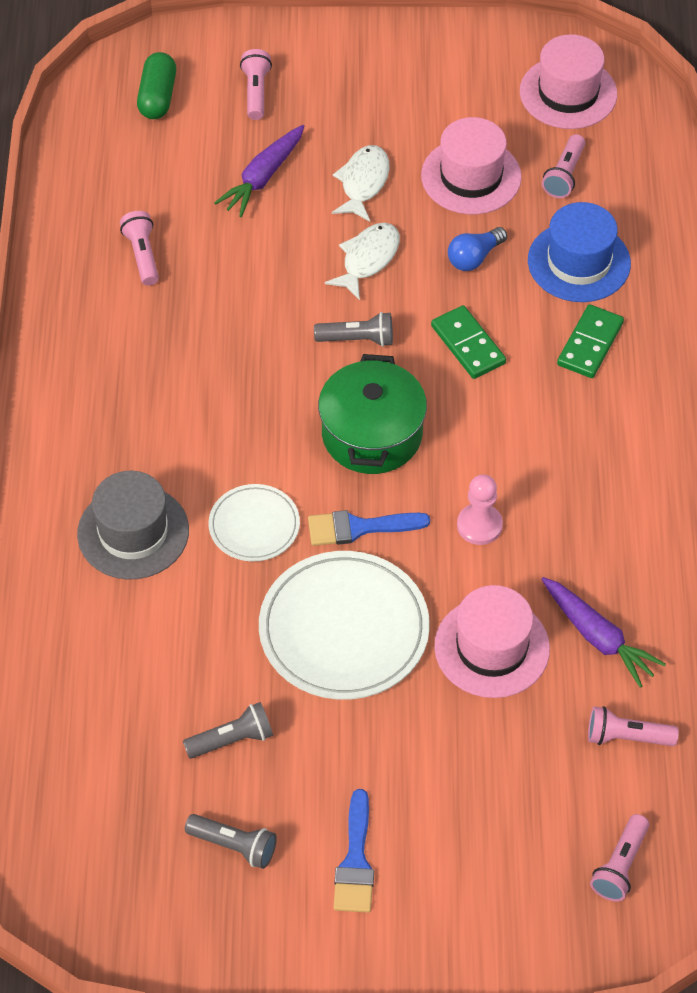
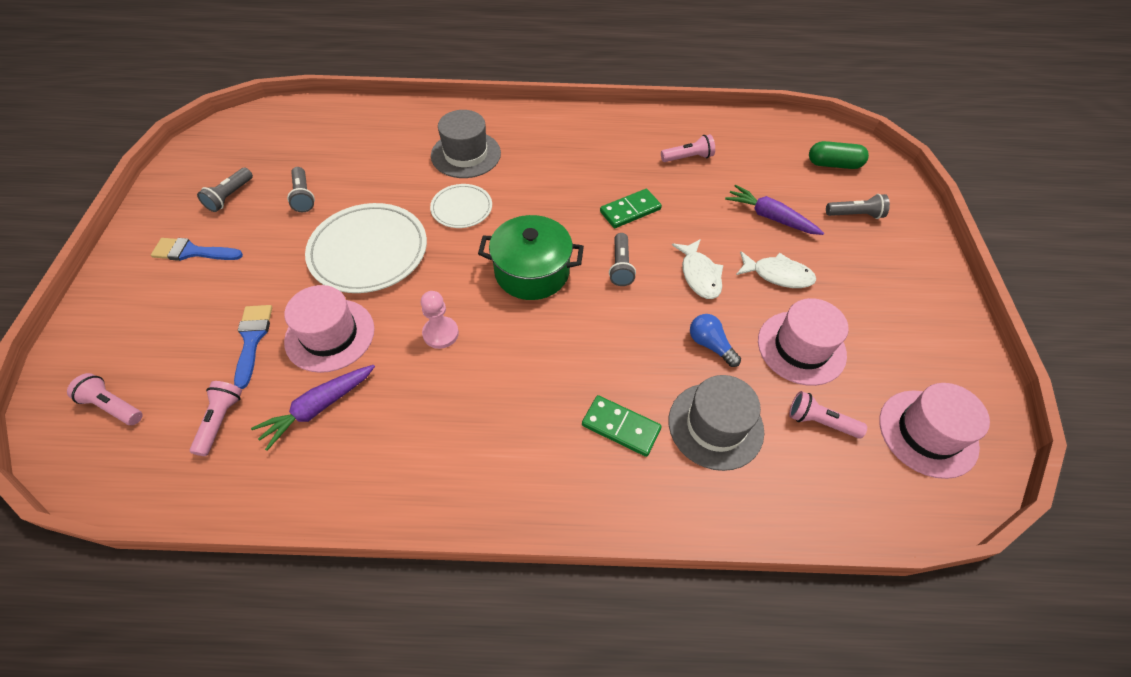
camera: 90 degrees right, 0 degrees up
pink flashlight [240,49,272,120] -> grey flashlight [826,194,890,219]
blue brush [308,510,430,546] -> blue brush moved to [234,305,272,389]
white fish [325,223,400,300] -> white fish turned 45 degrees clockwise [672,239,723,299]
green domino [431,305,506,379] -> green domino moved to [600,189,662,228]
blue hat [528,202,631,302] -> grey hat [669,375,764,471]

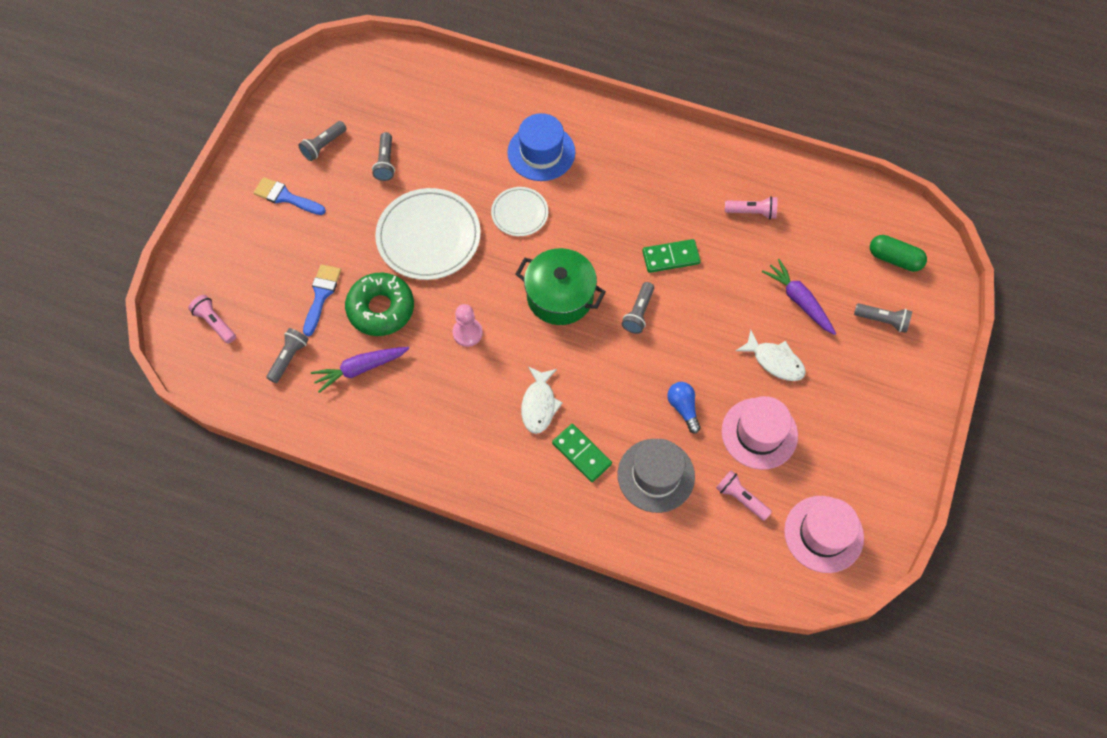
camera: 20 degrees right, 10 degrees up
pink flashlight [190,381,242,456] -> grey flashlight [266,328,309,383]
pink hat [284,285,375,373] -> green donut [345,272,414,336]
grey hat [431,110,501,178] -> blue hat [507,113,575,181]
white fish [672,239,723,299] -> white fish moved to [521,367,563,434]

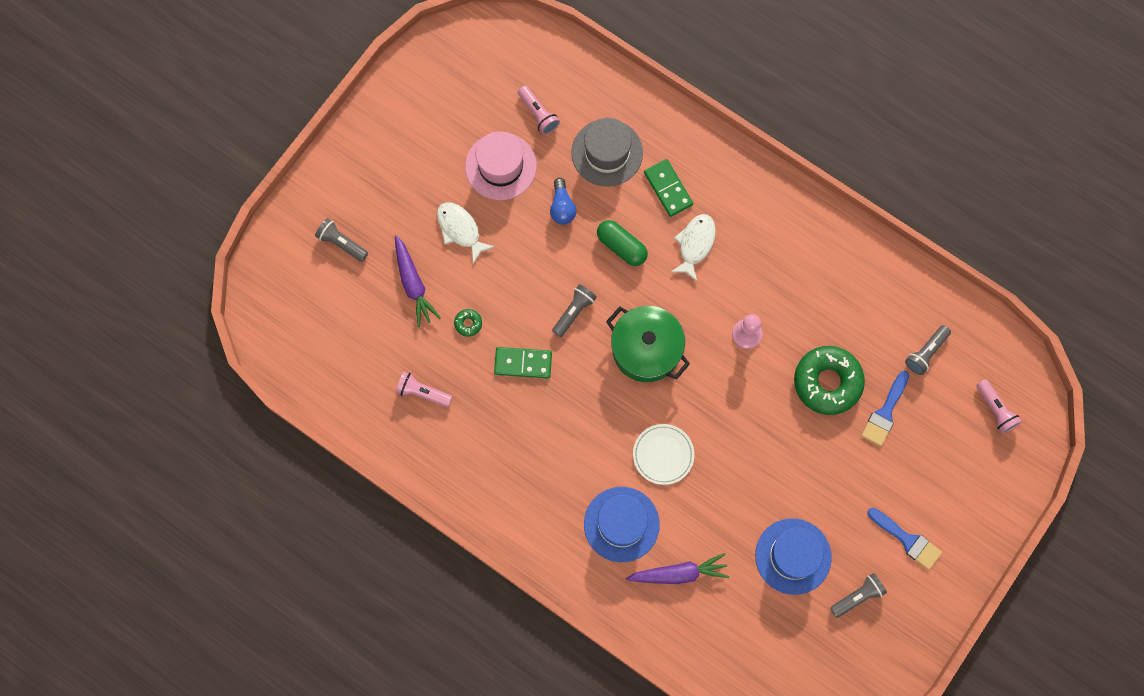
camera: 165 degrees left, 10 degrees up
purple carrot [311,347,409,393] -> purple carrot moved to [626,553,729,584]
grey flashlight [372,132,395,181] -> blue hat [755,518,832,595]
white plate [375,188,481,280] -> none
pink hat [784,496,864,573] -> none
green capsule [870,235,927,272] -> green capsule moved to [597,220,648,266]
none -> green donut [454,309,482,337]

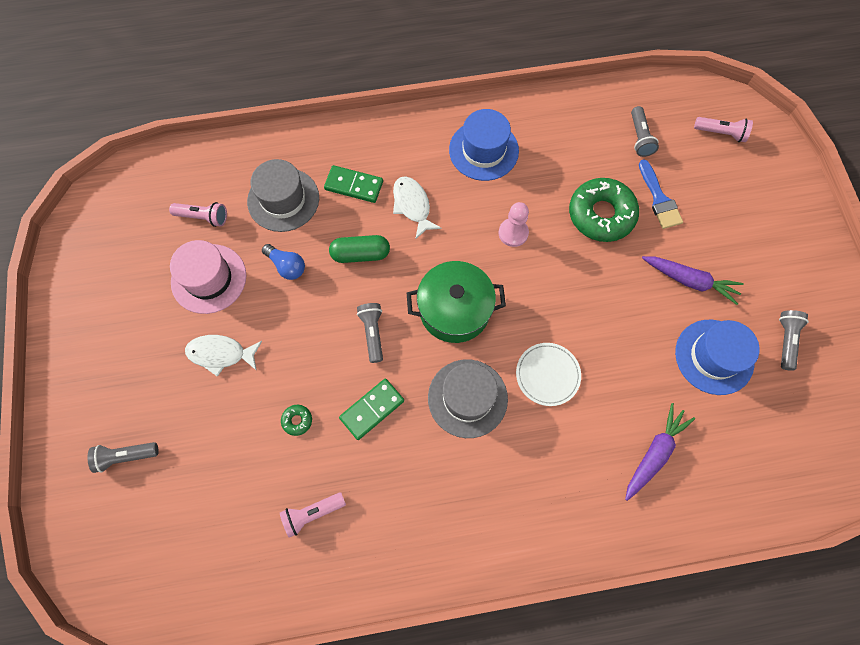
camera: 45 degrees left, 5 degrees down
purple carrot [395,235,441,327] -> purple carrot moved to [642,256,744,305]
blue hat [584,487,660,562] -> blue hat moved to [449,109,519,181]
blue brush [867,508,942,570] -> none
none -> grey hat [428,359,508,438]

